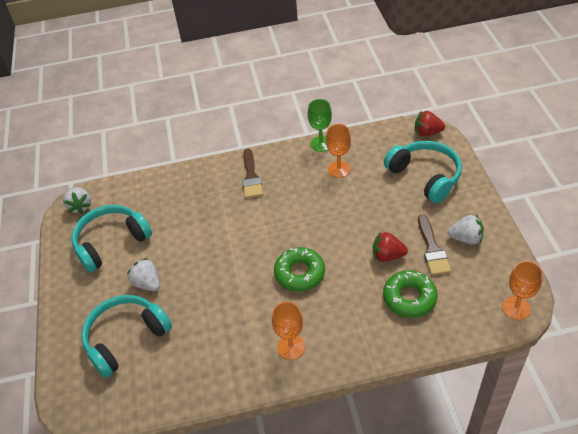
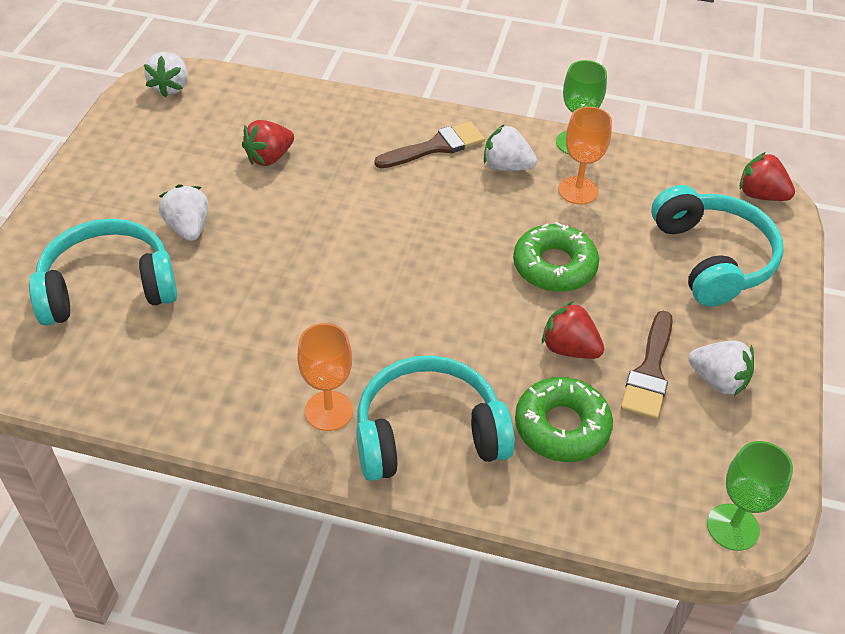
camera: 20 degrees right, 0 degrees up
turquoise headphones [71,205,152,273] -> turquoise headphones moved to [356,355,515,481]
brown brush [242,149,263,198] -> brown brush turned 135 degrees counterclockwise [375,122,485,168]
green donut [274,247,325,292] -> green donut moved to [513,222,599,292]
orange goblet [502,261,543,320] -> green goblet [707,441,793,551]
none -> red strawberry [242,120,294,166]
none -> white strawberry [484,125,537,171]

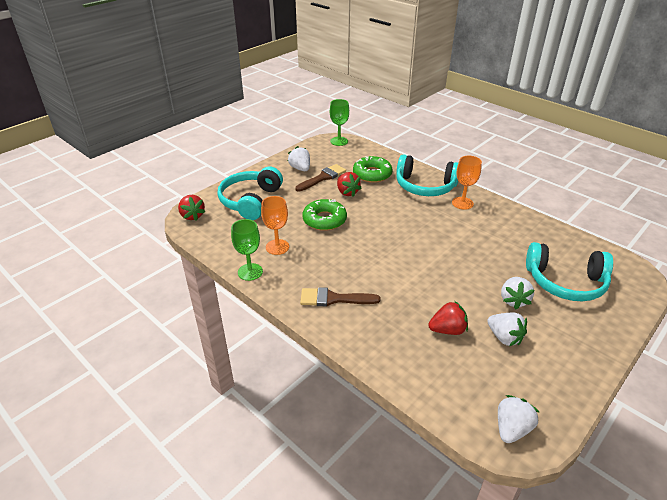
camera: 150 degrees left, 10 degrees down
white strawberry [484,125,537,171] -> white strawberry moved to [487,313,527,346]

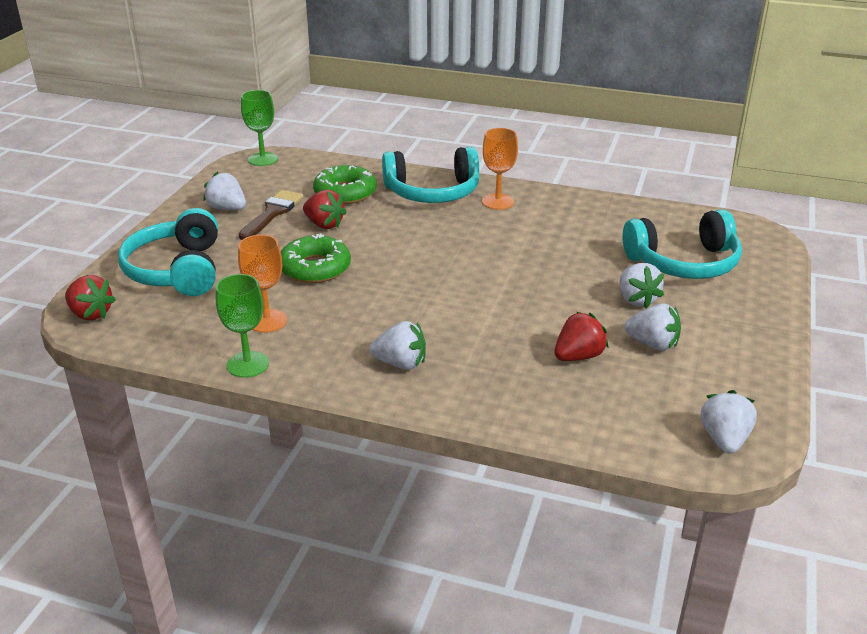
camera: 25 degrees left, 5 degrees down
brown brush [300,287,380,306] -> white strawberry [369,321,426,370]

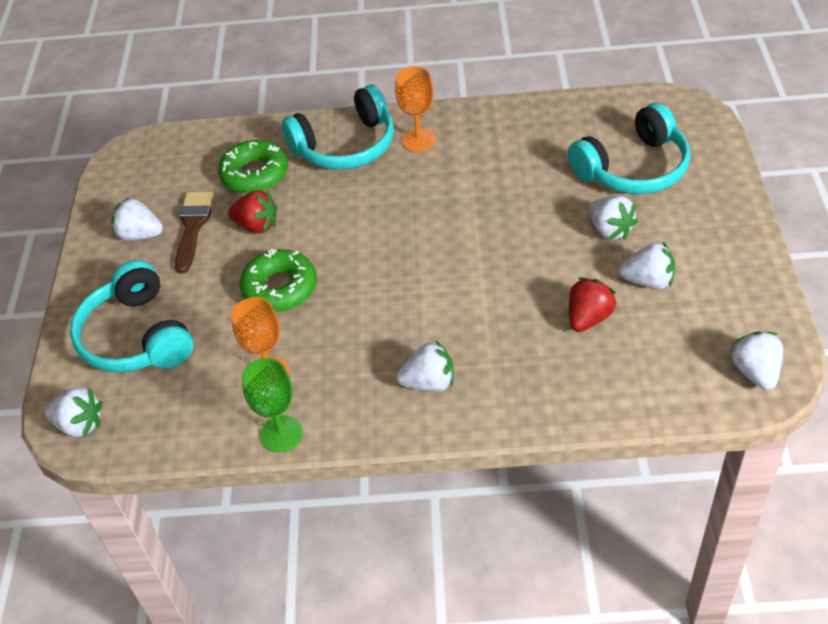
camera: 15 degrees left, 15 degrees up
red strawberry [65,275,116,320] -> white strawberry [45,387,103,438]
green goblet [241,90,278,166] -> none

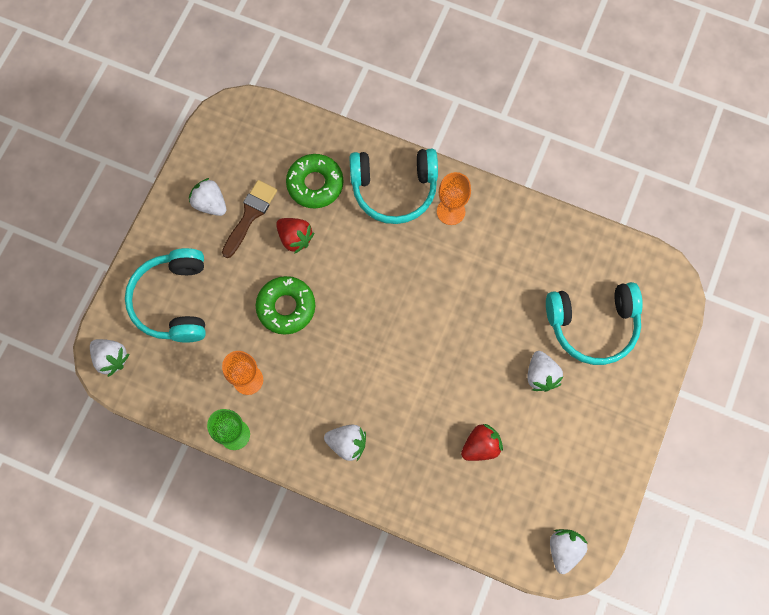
camera: 20 degrees right, 25 degrees up
white strawberry [619,242,675,289] -> none

